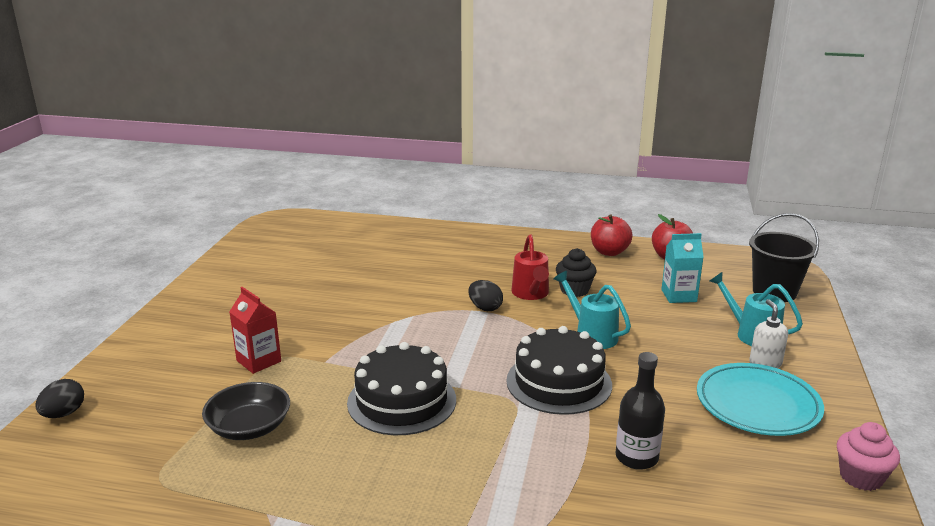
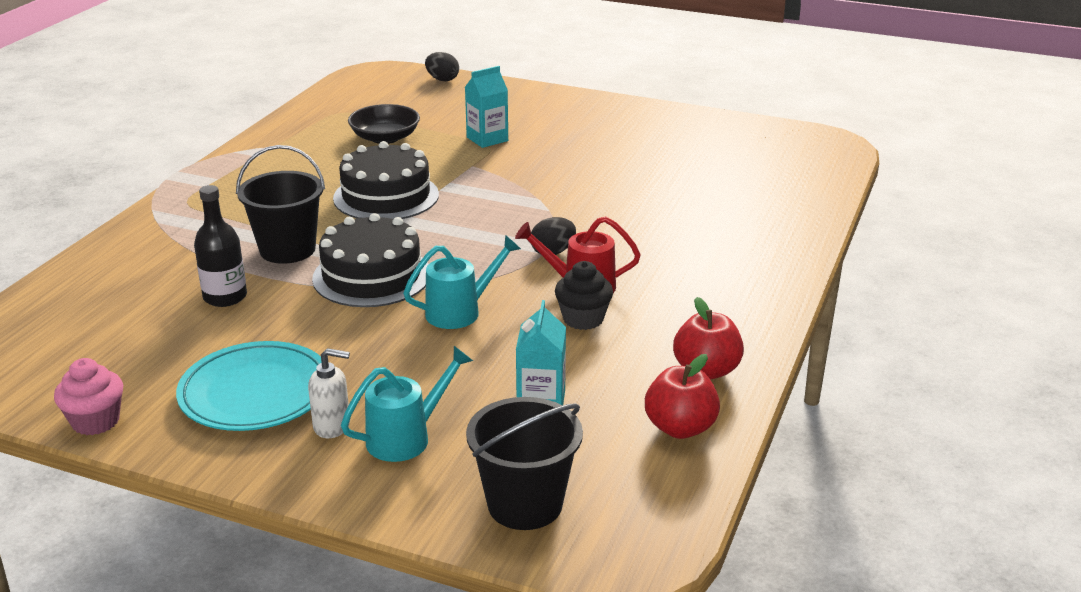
camera: 100 degrees right, 5 degrees up
red carton [229,287,281,374] -> turquoise carton [465,66,508,148]
none -> black bucket [236,145,325,264]

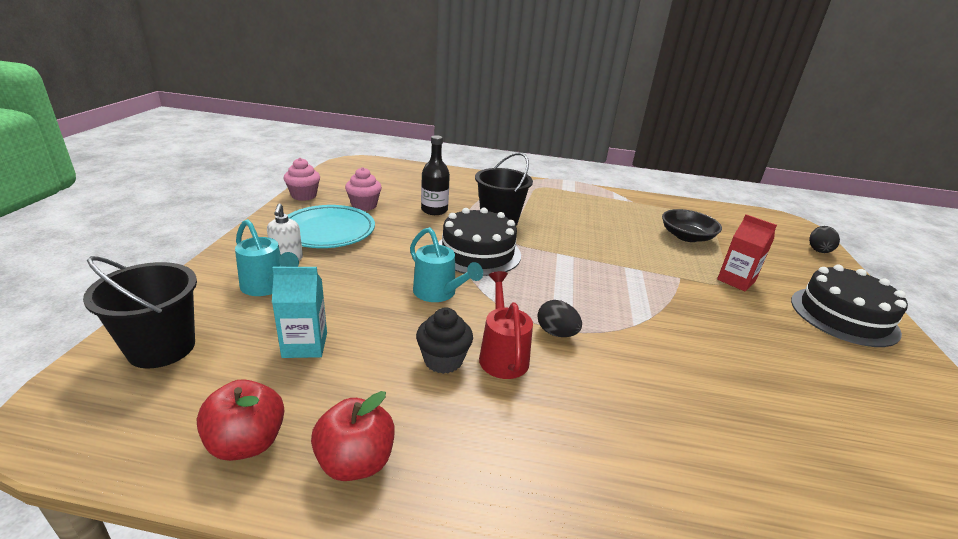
camera: 75 degrees right, 0 degrees up
black cake [333,141,439,219] -> black cake moved to [791,265,908,347]
turquoise carton [465,66,508,148] -> red carton [717,214,777,291]
none -> pink cupcake [345,167,382,211]

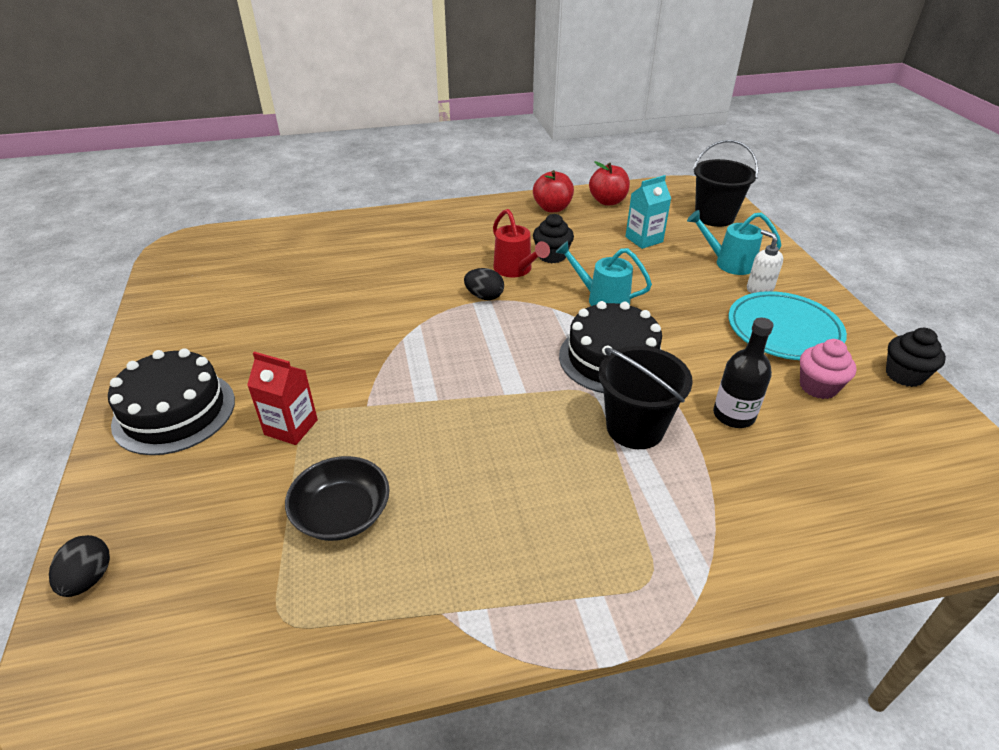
camera: 160 degrees right, 10 degrees up
pink cupcake [283,158,320,201] -> black cupcake [886,328,946,387]

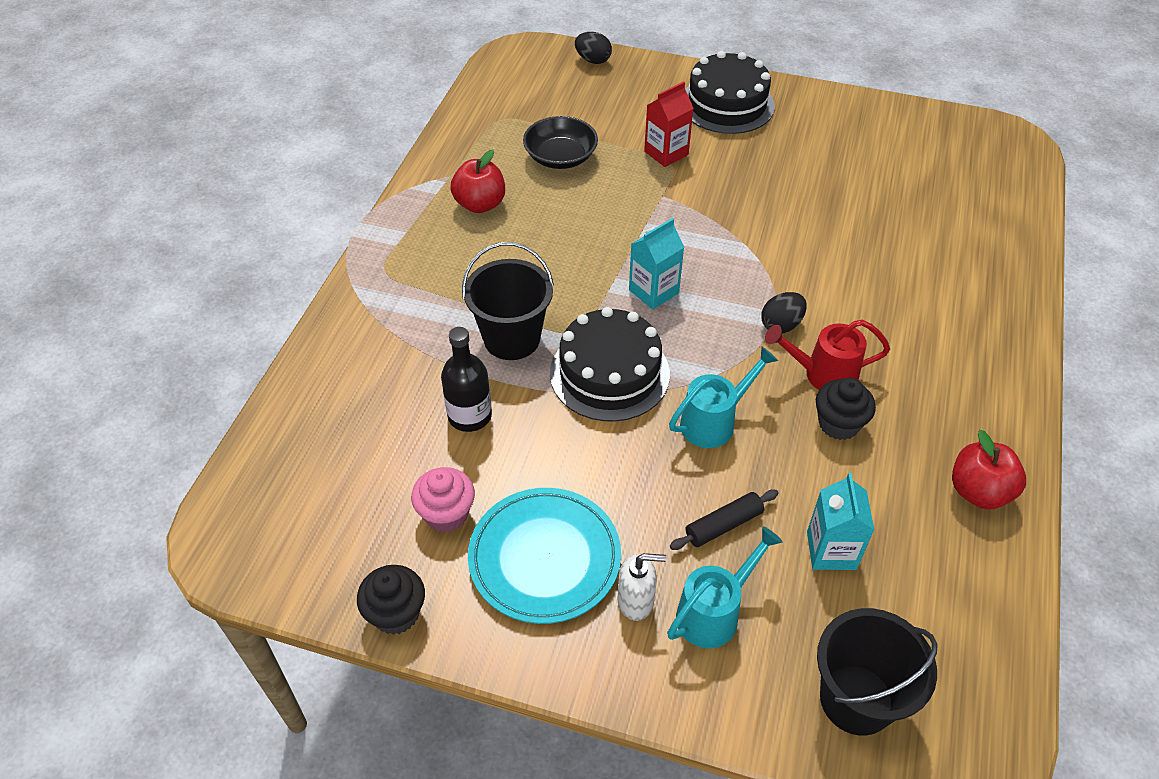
camera: 120 degrees right, 10 degrees up
red apple [589,161,630,205] -> red apple moved to [450,150,505,213]
none -> turquoise carton [629,218,684,310]
none -> black rolling pin [670,490,779,550]

